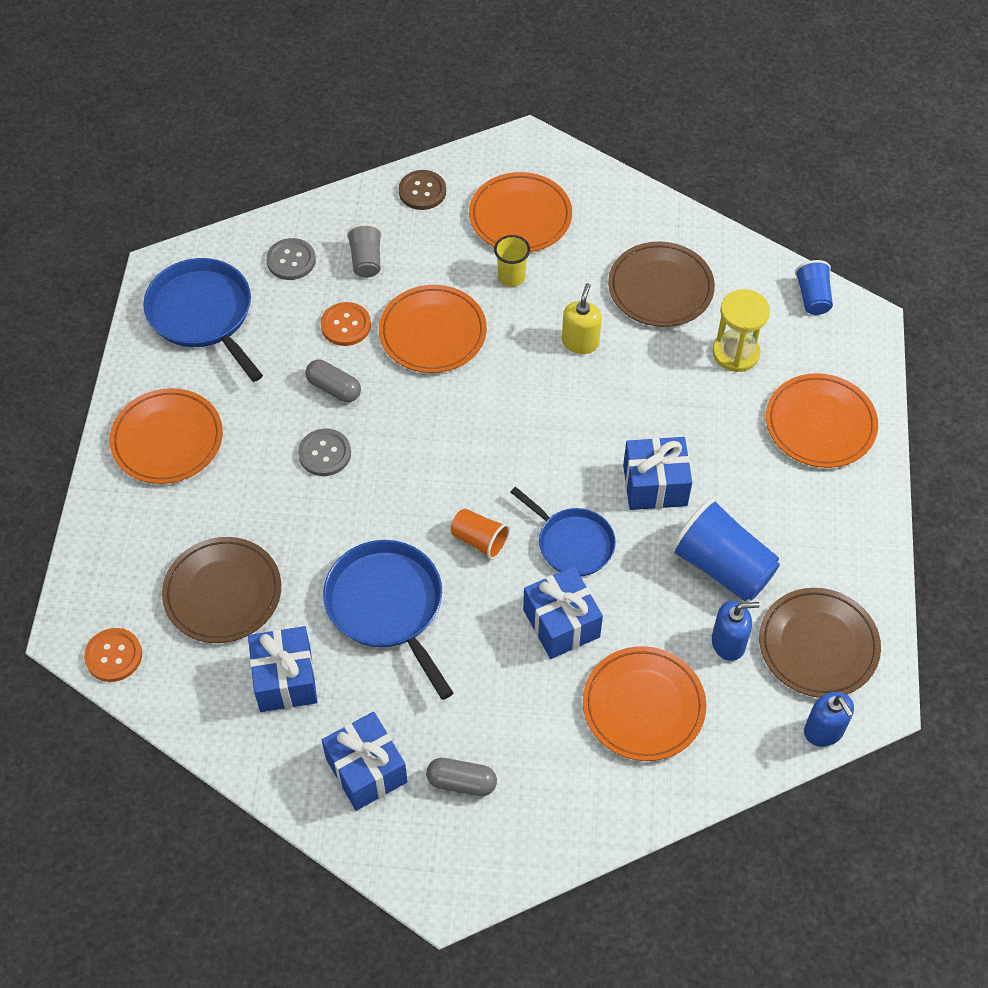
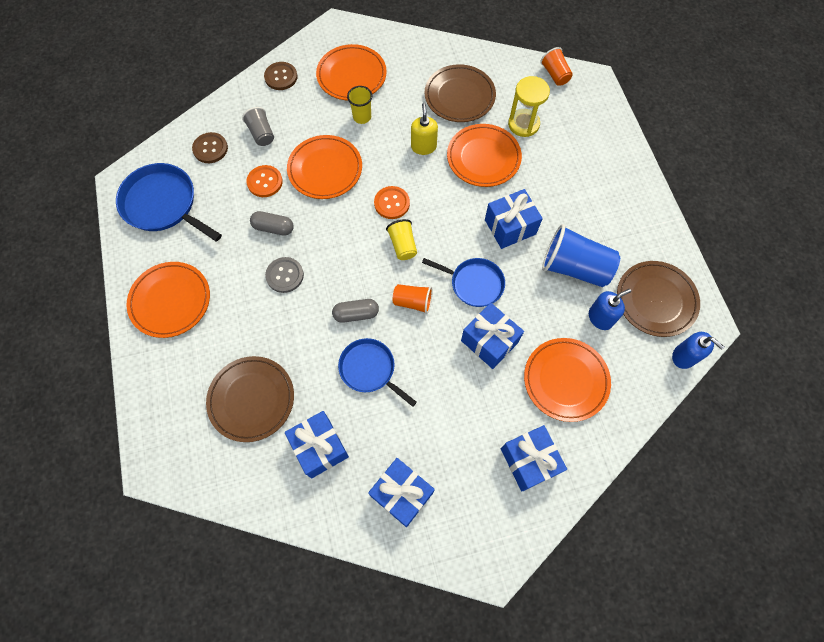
camera: 20 degrees left, 10 degrees up
orange button [84,628,142,682] -> orange button moved to [374,186,410,219]
grey button [266,238,316,280] -> brown button [192,132,228,163]
blue pan [323,540,453,700] -> blue pan [338,338,417,407], size x0.66
grey capsule [426,758,497,796] -> grey capsule moved to [332,299,379,323]
orange plate [766,373,878,468] -> orange plate moved to [447,124,522,187]
blue cup [795,260,833,315] -> orange cup [541,47,573,86]
none -> yellow cup [386,219,417,260]
none -> blue gift [501,425,567,492]

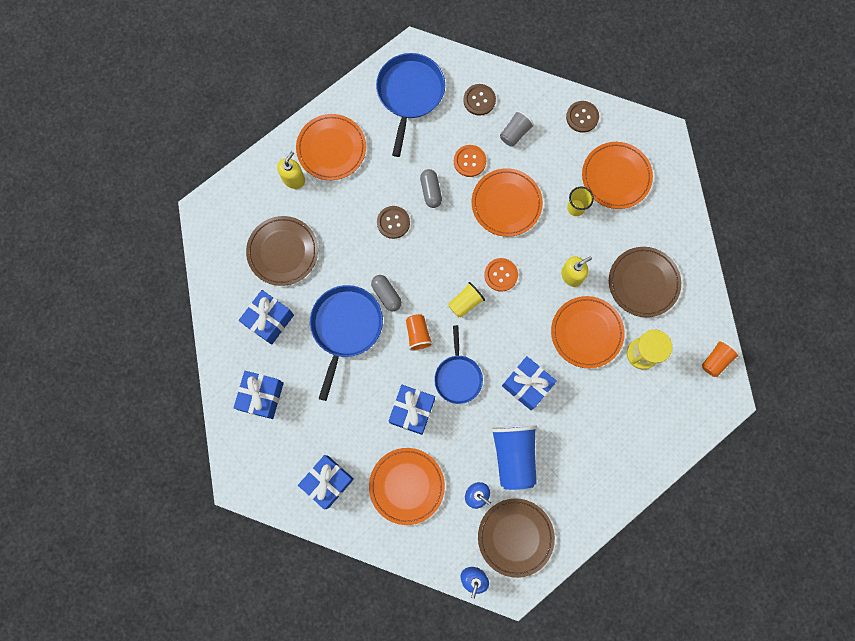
camera: 65 degrees right, 10 degrees up
grey button [265,257,304,293] -> brown button [377,206,410,239]
blue pan [338,338,417,407] -> blue pan [310,285,383,401], size x1.52
none -> yellow soap dispenser [277,151,305,189]

